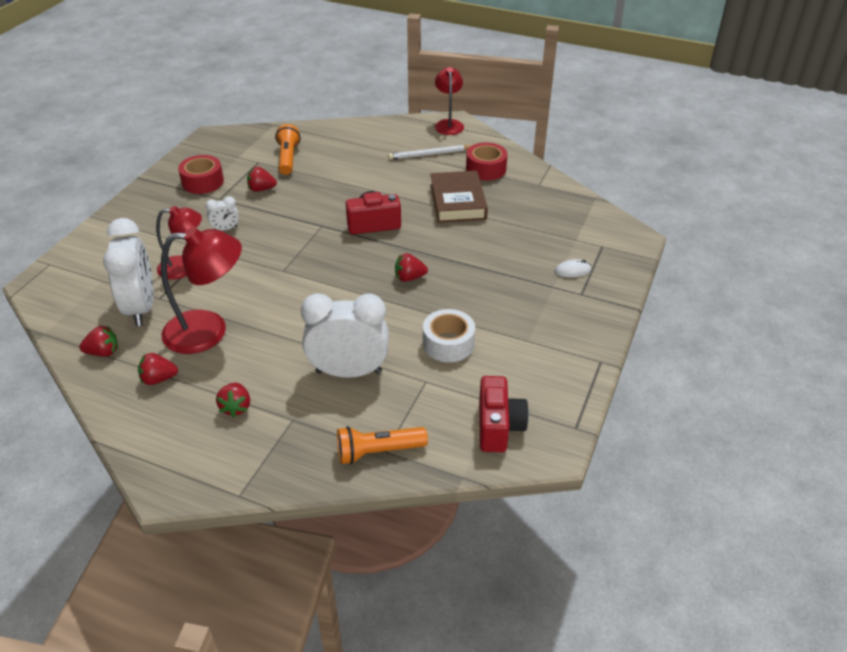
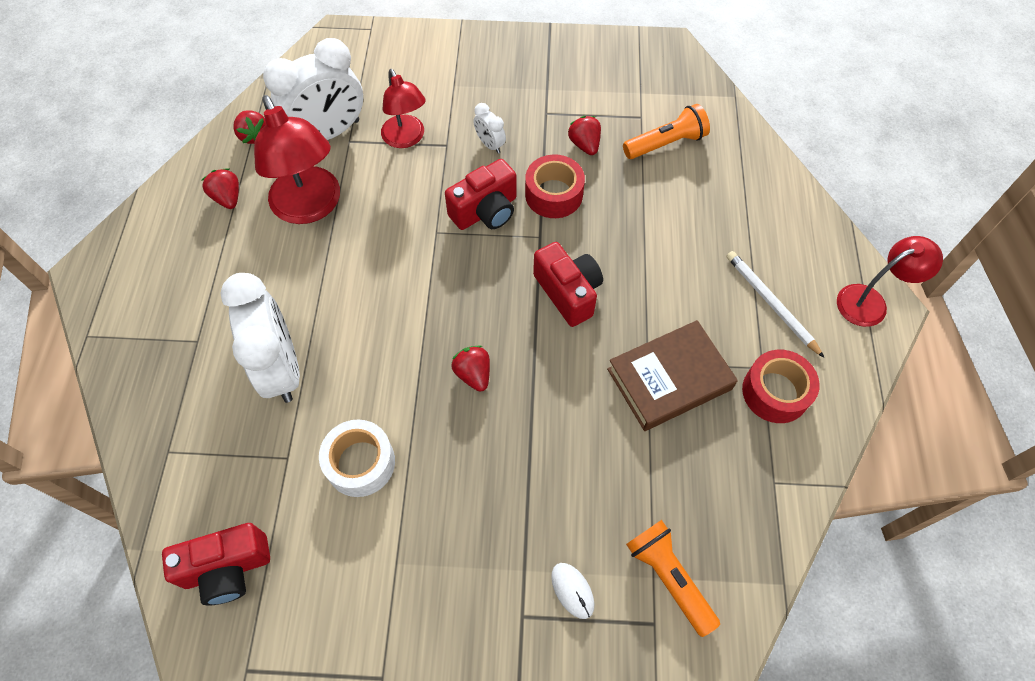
camera: 70 degrees right, 20 degrees up
red tape [178,155,224,194] -> red tape moved to [525,155,585,218]
red strawberry [216,383,250,418] -> none
orange flashlight [337,426,428,464] -> orange flashlight moved to [626,520,720,637]
none -> red camera [445,159,516,230]

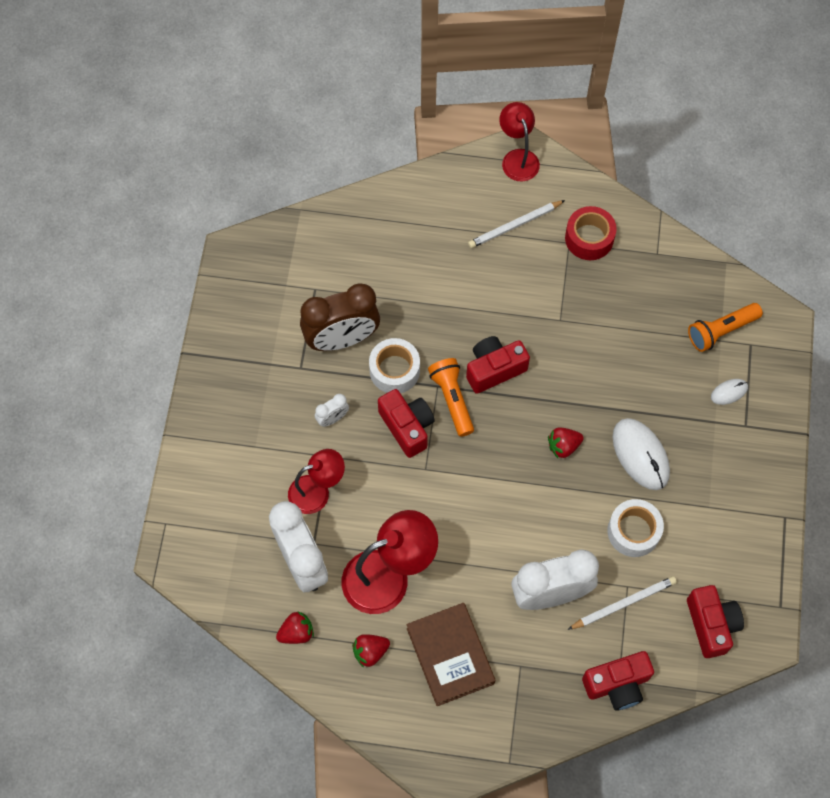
camera: 85 degrees left, 5 degrees up
red tape [525,155,585,218] -> white tape [369,338,420,393]
red strawberry [568,116,601,155] -> brown clock [300,283,380,351]
brown book [607,320,738,431] -> brown book moved to [407,603,495,706]
orange flashlight [623,104,710,159] -> orange flashlight moved to [428,358,474,437]
none -> white pencil [567,576,677,630]
none -> red camera [582,651,654,711]
none -> white mouse [613,418,670,490]

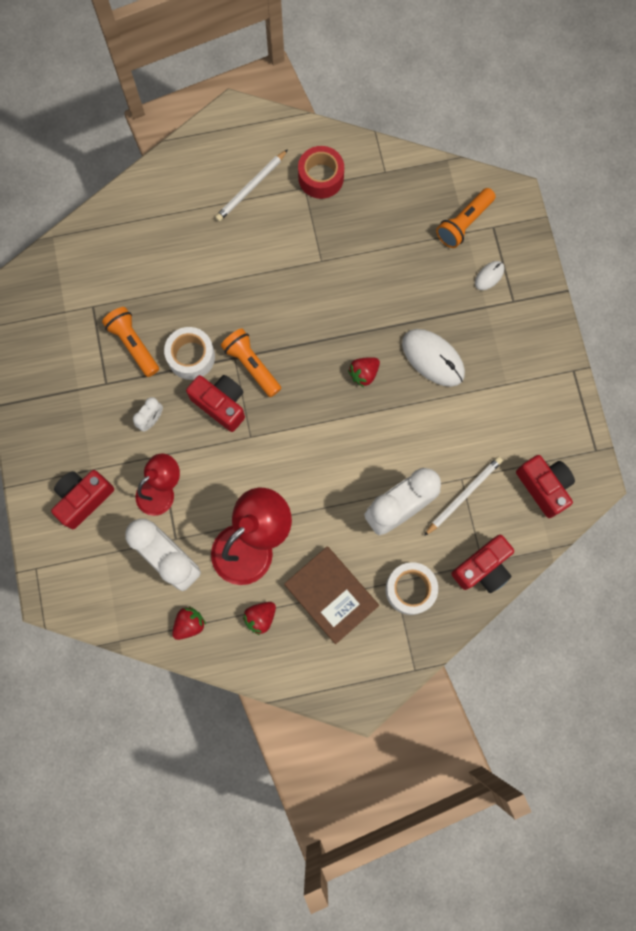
camera: 20 degrees left, 10 degrees up
brown clock [300,283,380,351] -> orange flashlight [102,307,159,377]
red camera [466,336,530,394] -> red camera moved to [51,470,114,529]
red lamp [499,102,540,182] -> none
white tape [607,499,664,557] -> white tape moved to [386,562,438,615]

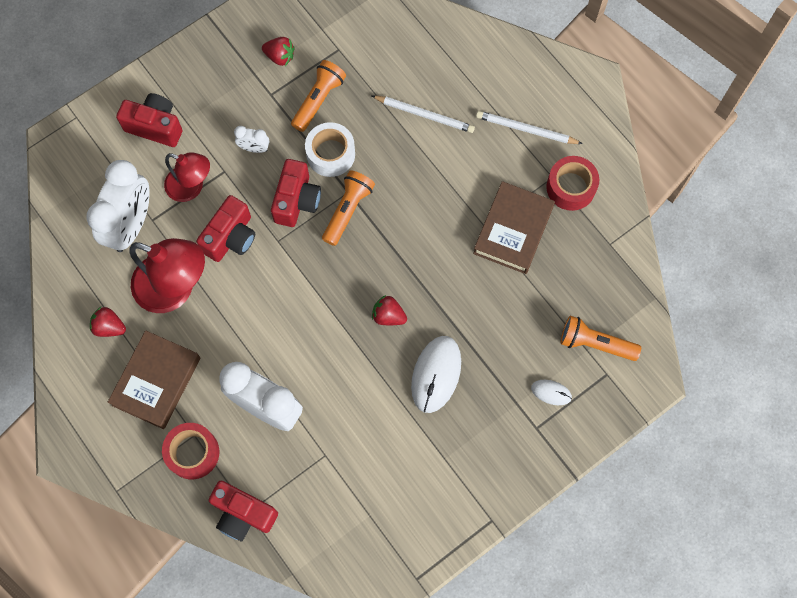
camera: 65 degrees right, 5 degrees down
red strawberry [172,606,206,640] -> red strawberry moved to [262,37,295,66]
white tape [386,562,438,615] -> red tape [162,423,219,479]
white pencil [424,457,503,536] -> white pencil moved to [372,96,475,133]
red camera [516,455,575,518] -> red camera moved to [196,195,255,262]
none -> brown book [473,181,555,274]

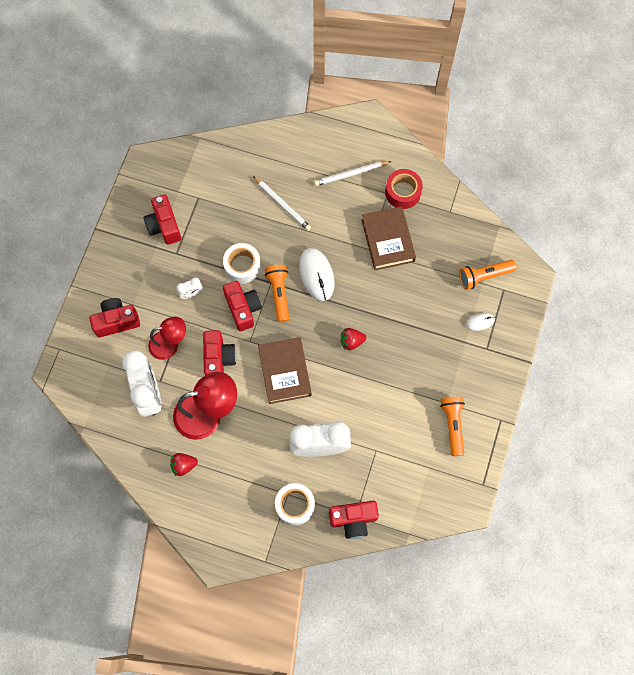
camera: 35 degrees left, 0 degrees up
brown book [108,330,200,429] -> brown book moved to [258,337,312,404]
red tape [162,423,219,479] -> white tape [275,483,315,525]
red strawberry [262,37,295,66] -> red camera [144,194,181,245]
orange flashlight [291,60,346,132] -> orange flashlight moved to [440,397,465,456]
white pencil [372,96,475,133] -> white pencil turned 60 degrees clockwise [253,176,311,231]
white mouse [411,336,461,413] -> white mouse moved to [299,248,335,301]

